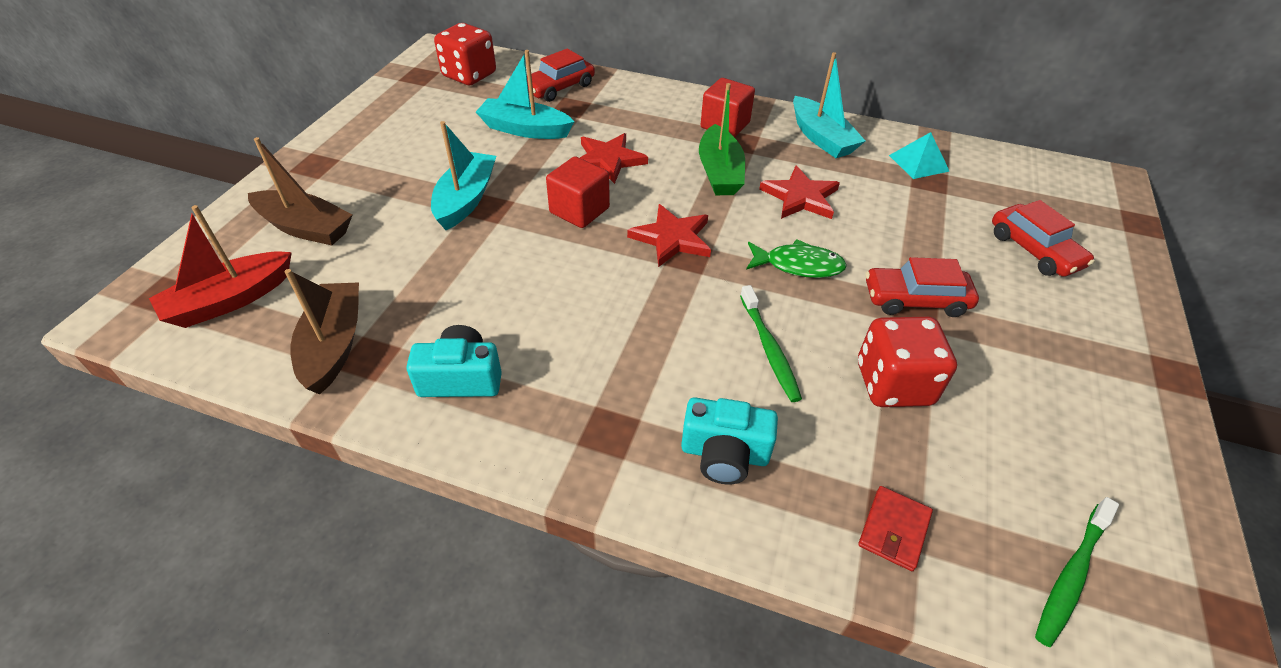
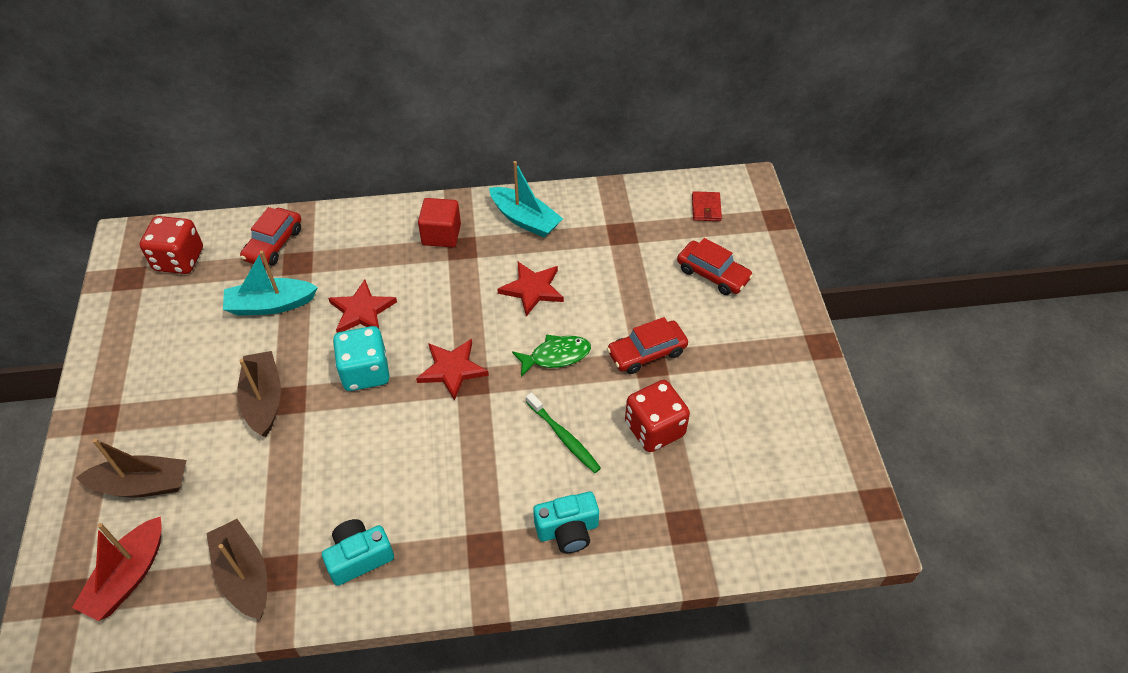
camera: 25 degrees left, 5 degrees up
turquoise boat [431,121,496,230] -> brown boat [237,351,281,437]
red cube [546,157,610,228] -> turquoise dice [333,326,390,391]
green boat [699,83,745,195] -> none
red wallet [858,486,933,571] -> red wallet moved to [692,191,722,221]
turquoise pyramid [889,132,949,179] -> none
green toothbrush [1035,497,1119,647] -> none

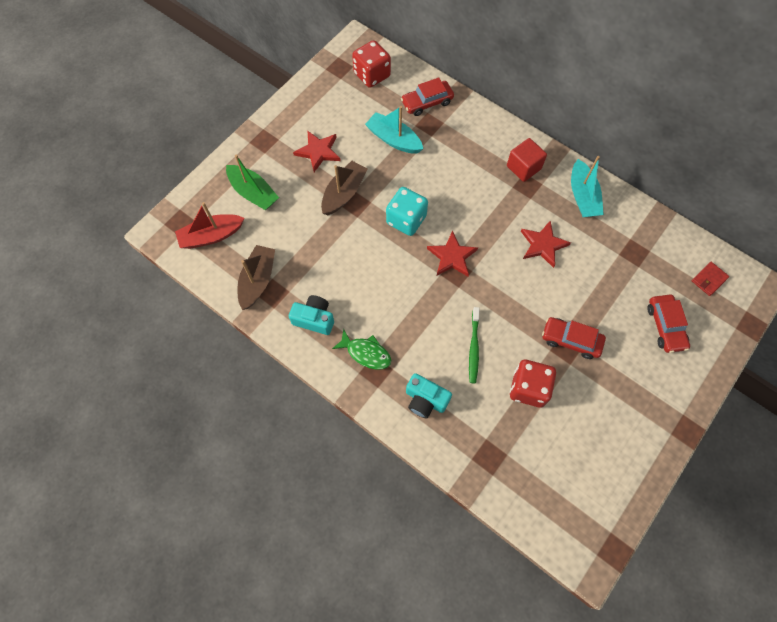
camera: 45 degrees right, 15 degrees up
brown boat [76,438,187,498] -> green boat [226,154,279,210]
red star [328,280,397,333] -> red star moved to [293,130,341,172]
green fish [512,334,591,377] -> green fish moved to [332,328,391,370]

